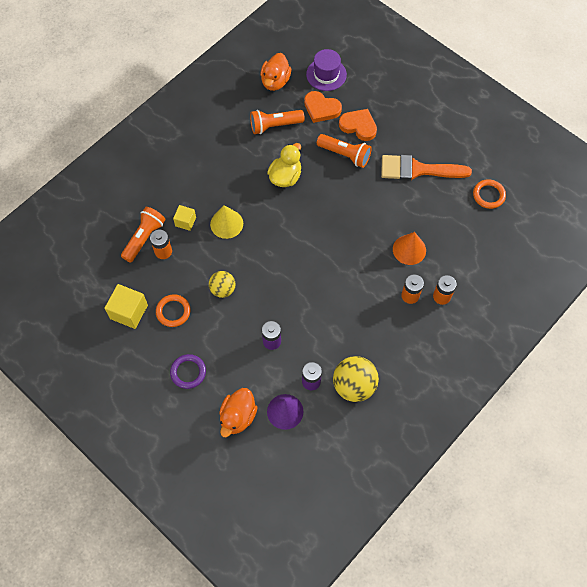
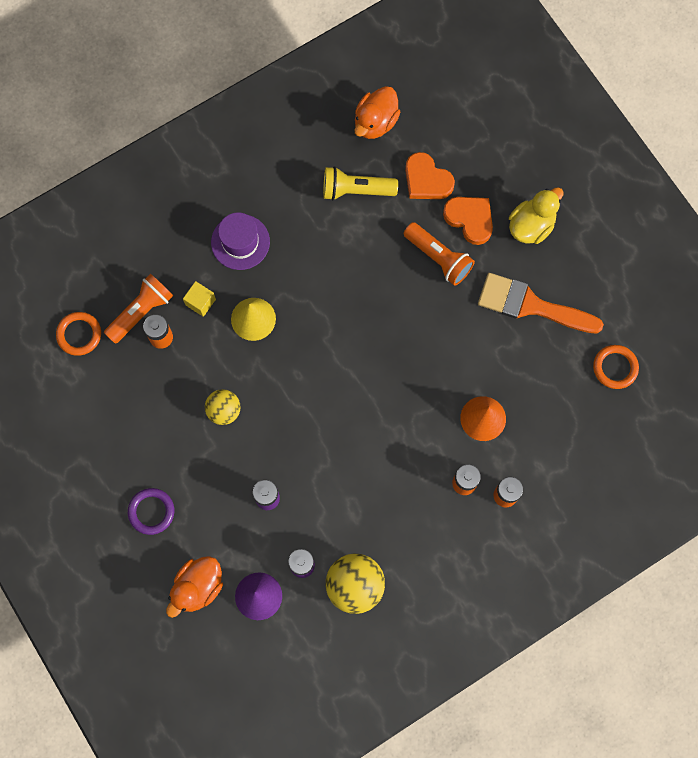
camera: 15 degrees right, 10 degrees up
yellow cube [104,284,148,329] -> none
orange ring [156,294,191,327] -> orange ring moved to [56,312,101,356]
orange flashlight [250,110,305,134] -> yellow flashlight [323,166,398,201]
yellow duck [267,143,301,187] -> yellow duck moved to [509,187,564,244]
purple hat [306,49,347,91] -> purple hat moved to [211,212,270,270]

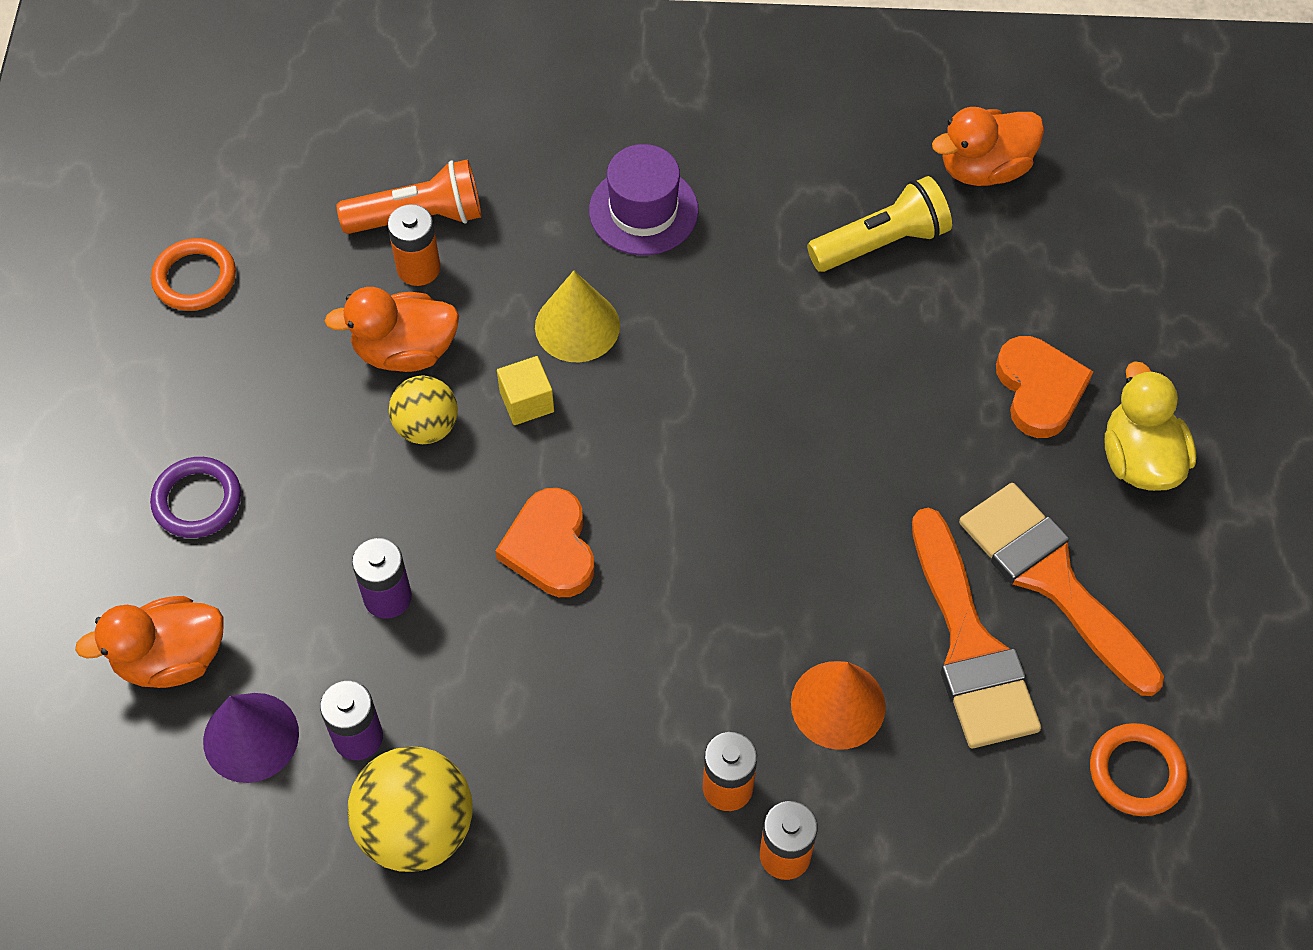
camera: 35 degrees right, 15 degrees down
orange ring [56,312,101,356] -> orange ring moved to [151,238,236,311]
yellow cube [183,281,216,317] -> yellow cube moved to [497,356,554,425]
yellow flashlight [323,166,398,201] -> yellow flashlight turned 120 degrees clockwise [807,176,952,272]
orange flashlight [404,222,475,286] -> none
orange heart [405,152,455,199] -> orange heart moved to [495,488,594,597]
yellow duck [509,187,564,244] -> yellow duck turned 90 degrees counterclockwise [1105,361,1196,491]
none -> orange duck [324,287,459,372]
none -> orange brush [912,508,1041,748]

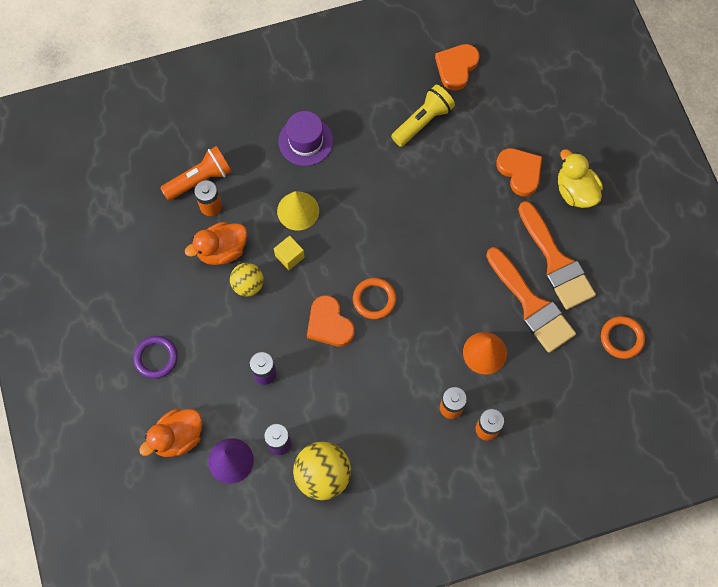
camera: 20 degrees left, 10 degrees up
orange ring [151,238,236,311] -> orange ring moved to [353,278,396,319]
orange duck [932,107,1044,186] -> orange heart [435,44,480,91]
orange brush [959,483,1164,696] -> orange brush turned 150 degrees counterclockwise [518,201,596,310]

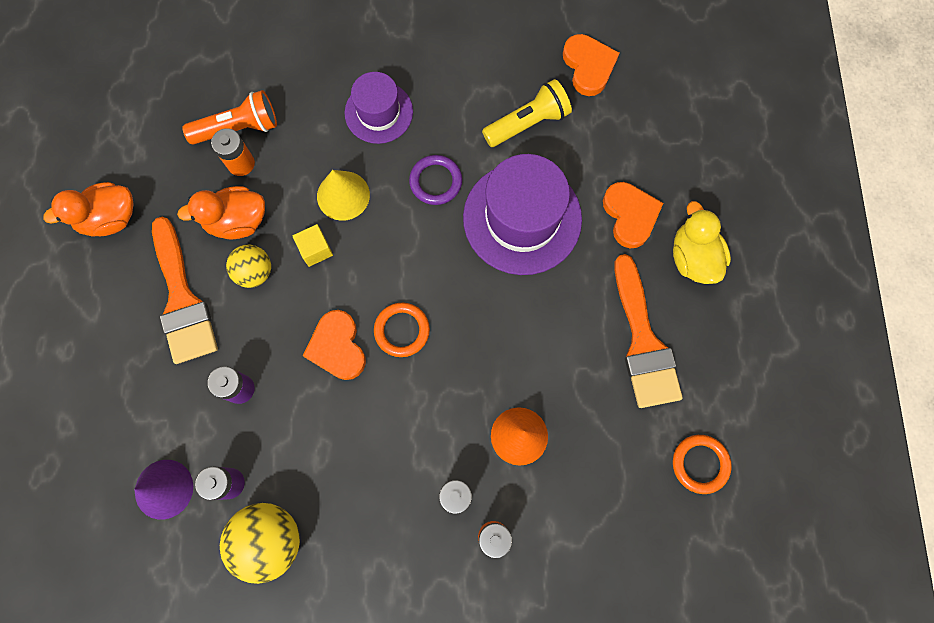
camera: 15 degrees right, 5 degrees up
purple ring [133,336,178,379] -> purple ring moved to [409,155,462,205]
orange duck [139,409,202,457] -> orange duck moved to [43,182,134,237]
orange heart [435,44,480,91] -> orange heart turned 120 degrees clockwise [563,34,620,96]
orange brush [486,247,576,353] -> orange brush moved to [152,217,218,364]
none -> purple hat [463,154,582,275]

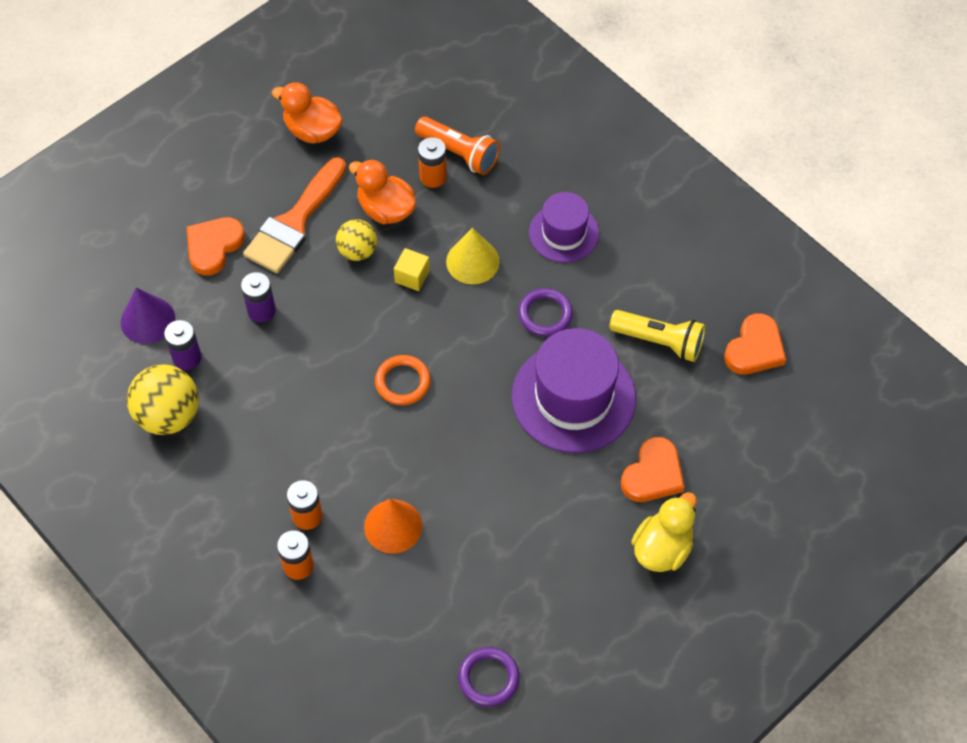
camera: 50 degrees right, 15 degrees down
orange heart [303,310,366,380] -> orange heart moved to [187,217,245,276]
orange brush [614,254,683,408] -> none
orange ring [673,435,732,494] -> purple ring [458,647,520,707]

